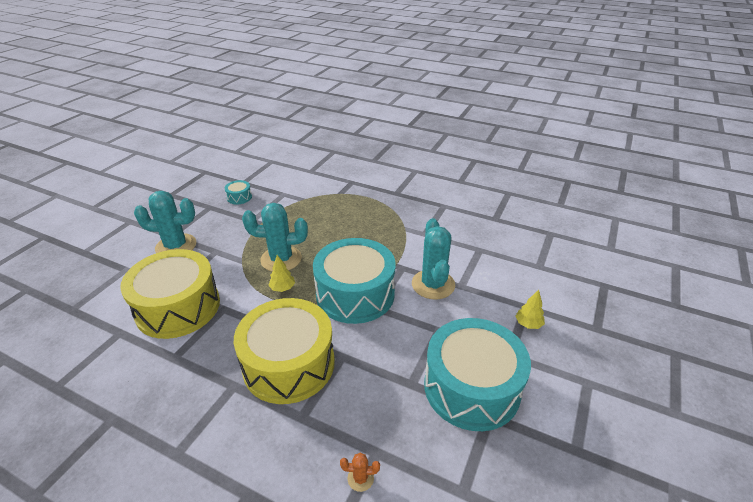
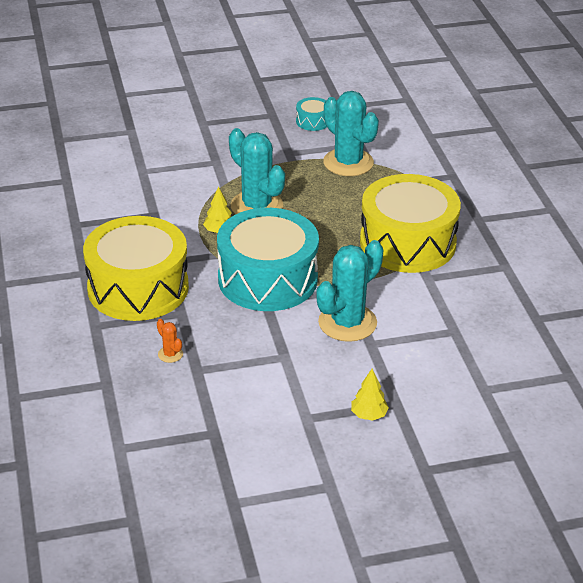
camera: 50 degrees right, 0 degrees up
yellow drum [120,249,220,339] -> yellow drum moved to [360,174,461,273]
turquoise cactus [134,191,196,253] -> turquoise cactus moved to [323,91,379,176]
orange cactus [340,453,380,492] -> orange cactus moved to [157,319,183,363]
turquoise drum [424,318,531,431] -> none

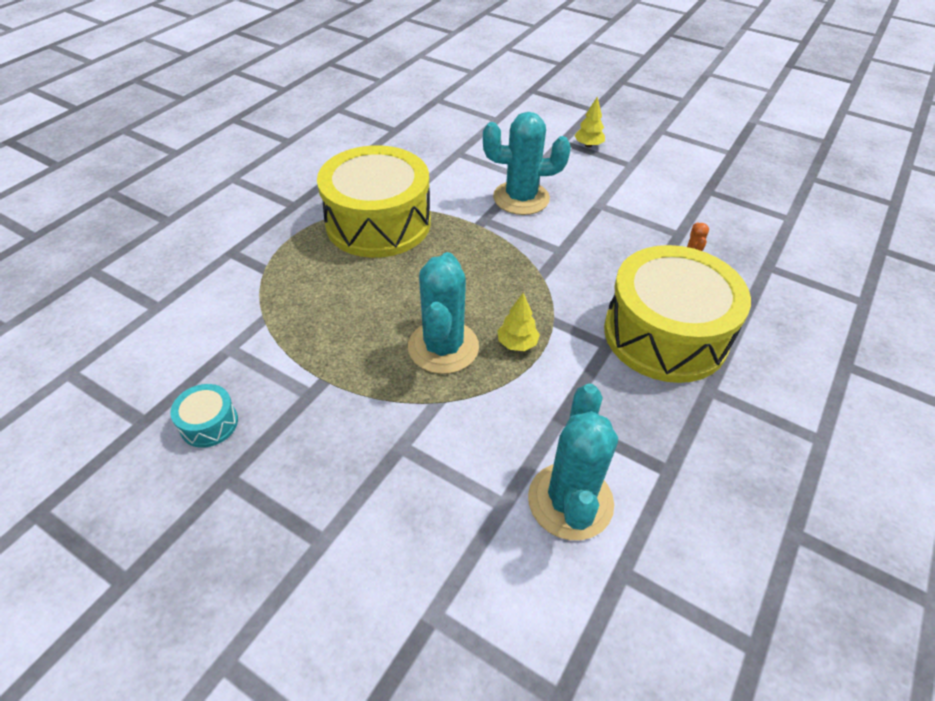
camera: 135 degrees left, 10 degrees up
turquoise drum [217,208,319,311] -> none
turquoise cactus [323,91,379,176] -> turquoise cactus moved to [528,384,618,540]

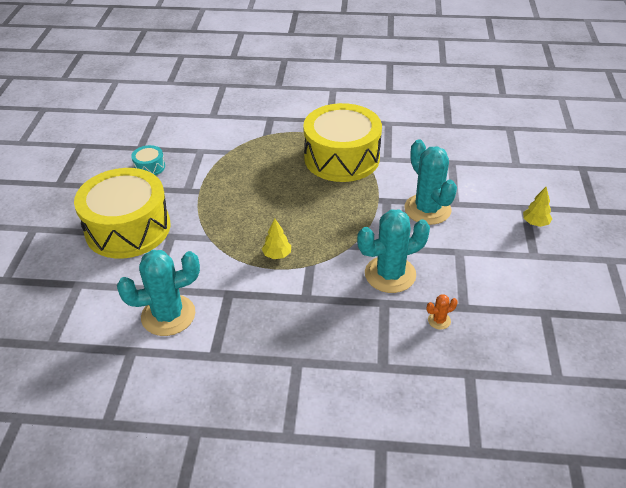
camera: 65 degrees right, 5 degrees down
turquoise cactus [408,252,479,374] -> turquoise cactus moved to [357,210,430,293]
yellow drum [604,245,751,383] -> yellow drum moved to [74,168,171,259]

